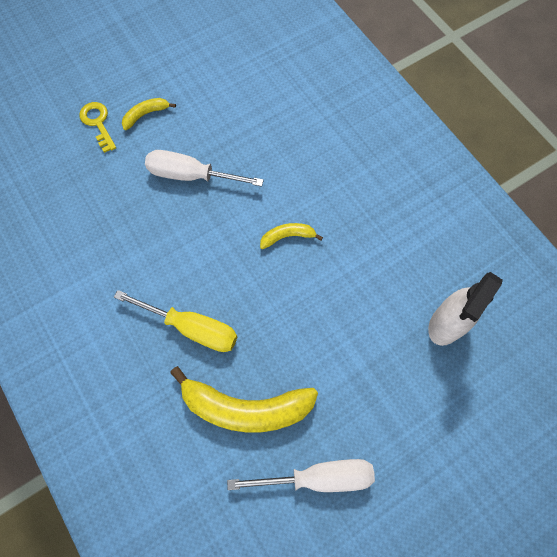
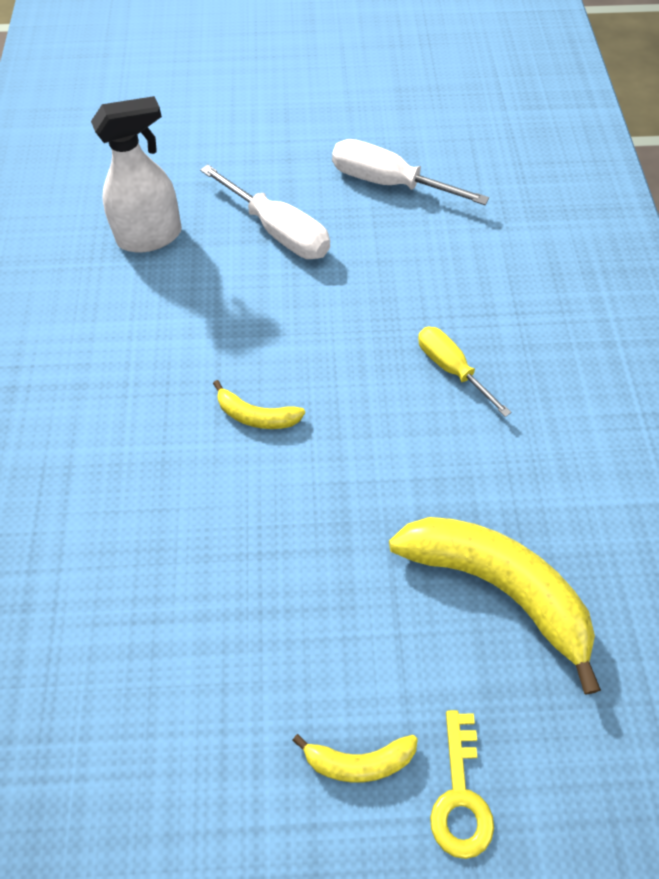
camera: 150 degrees left, 10 degrees down
yellow screwdriver [114,290,237,352] -> yellow screwdriver [418,327,511,417], size x0.66
white screwdriver [145,150,264,187] -> white screwdriver moved to [200,164,330,259]
yellow banana [170,366,318,433] -> yellow banana moved to [389,517,601,695]

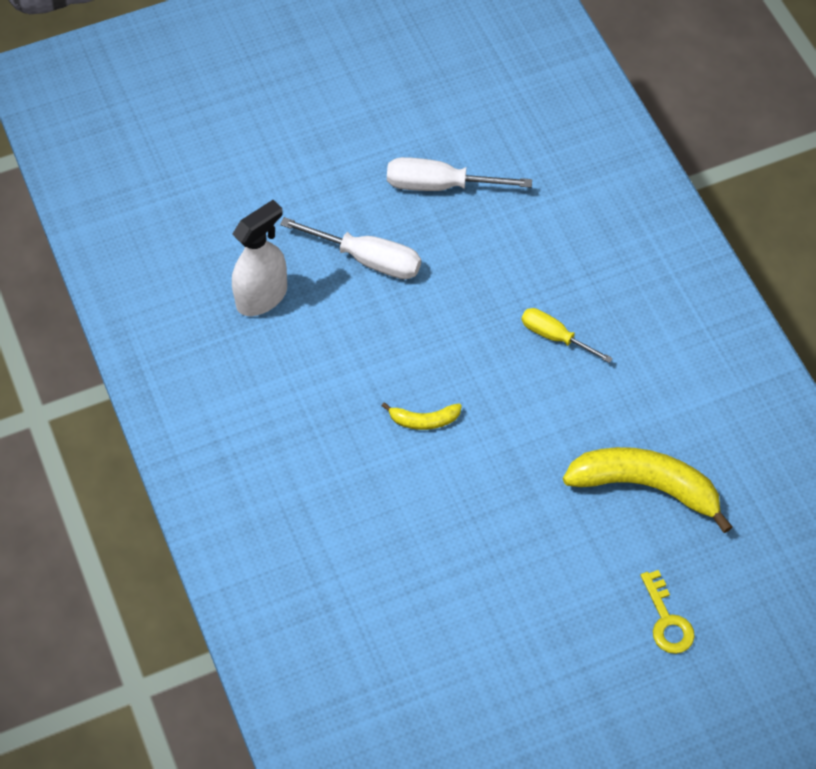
camera: 20 degrees left, 0 degrees up
yellow banana [292,734,418,783] -> none

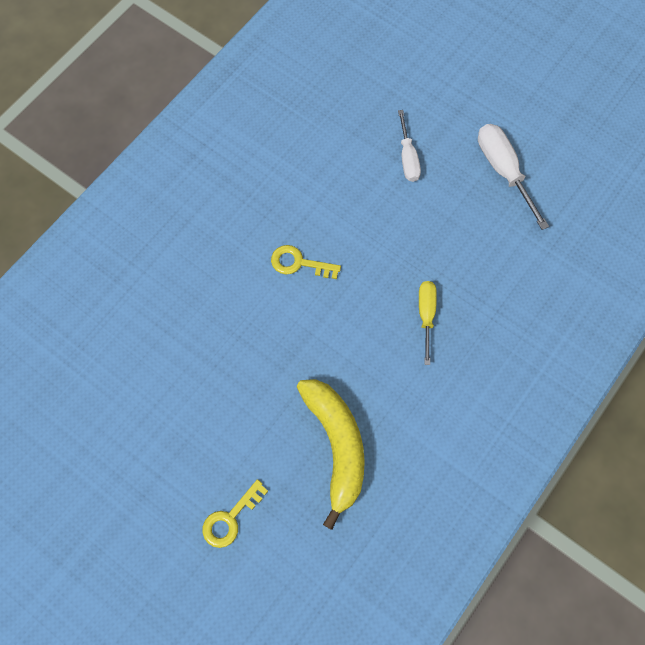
camera: 60 degrees right, 10 degrees up
white spray bottle [232,200,287,316] -> none
white screwdriver [280,217,421,279] -> white screwdriver [398,110,421,182], size x0.66
yellow banana [382,402,462,430] -> yellow key [271,245,341,279]

